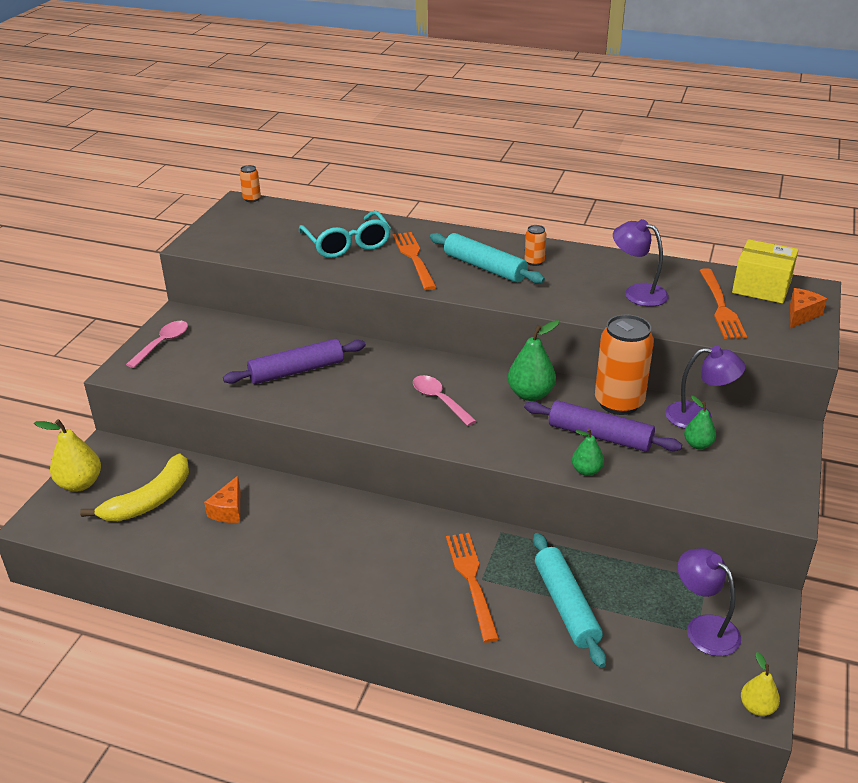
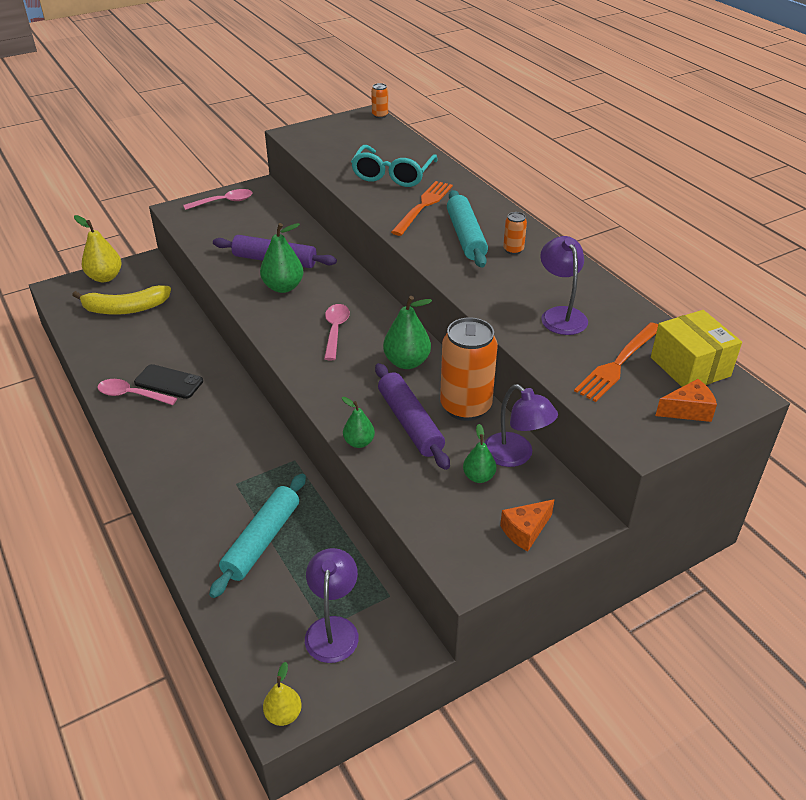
camera: 40 degrees right, 5 degrees up
orange cheese [204,476,240,523] -> orange cheese moved to [500,499,555,551]
orange fork [446,533,499,643] -> none
none -> pink spoon [97,379,177,405]
none -> black phone [134,364,203,399]
none -> green pear [260,223,303,293]

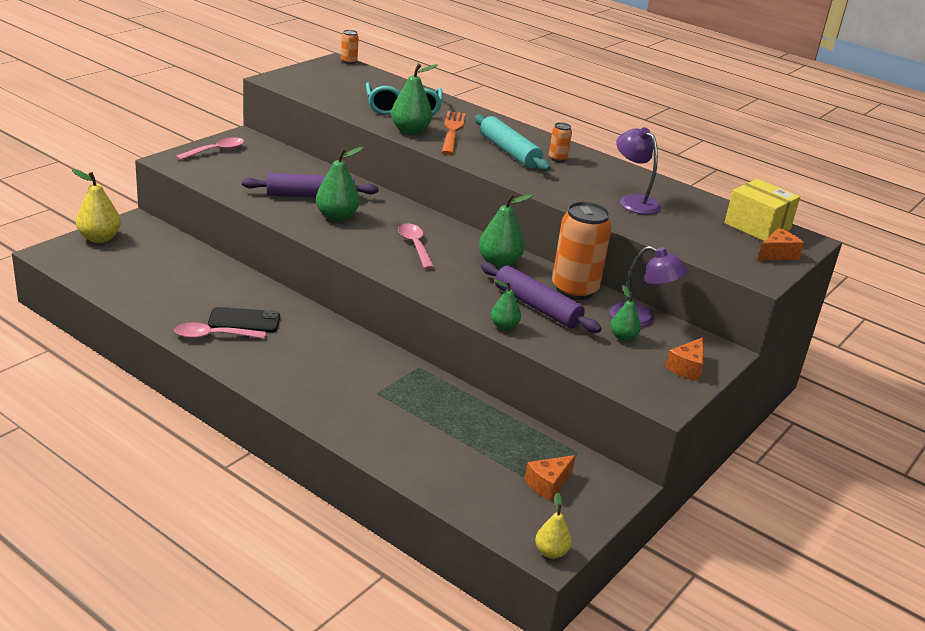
camera: 25 degrees left, 10 degrees down
yellow banana [72,285,171,315] -> none
turquoise rolling pin [209,474,306,598] -> none
purple lamp [305,548,359,663] -> orange cheese [524,455,576,501]
orange fork [574,322,658,402] -> none
none -> green pear [391,63,438,135]

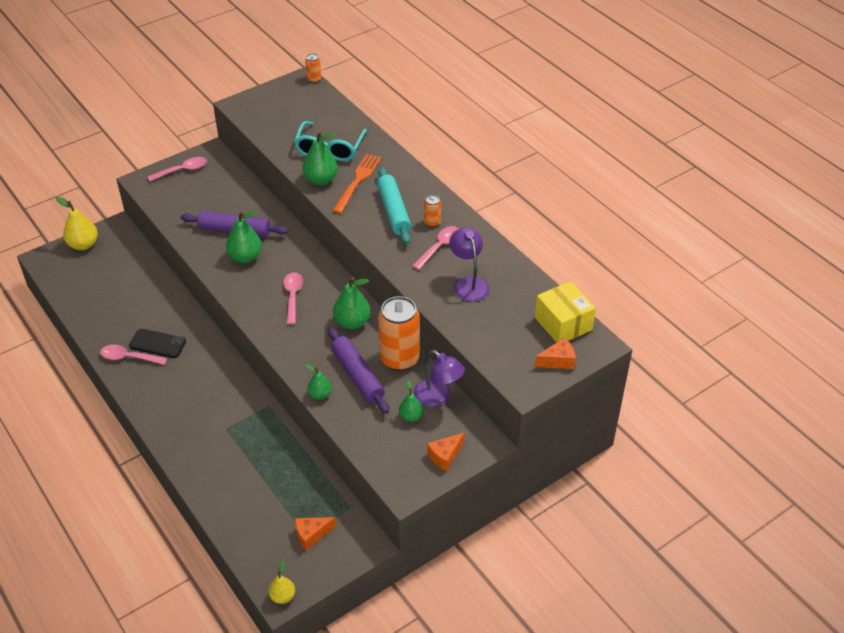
camera: 20 degrees right, 15 degrees up
none -> pink spoon [412,226,459,270]

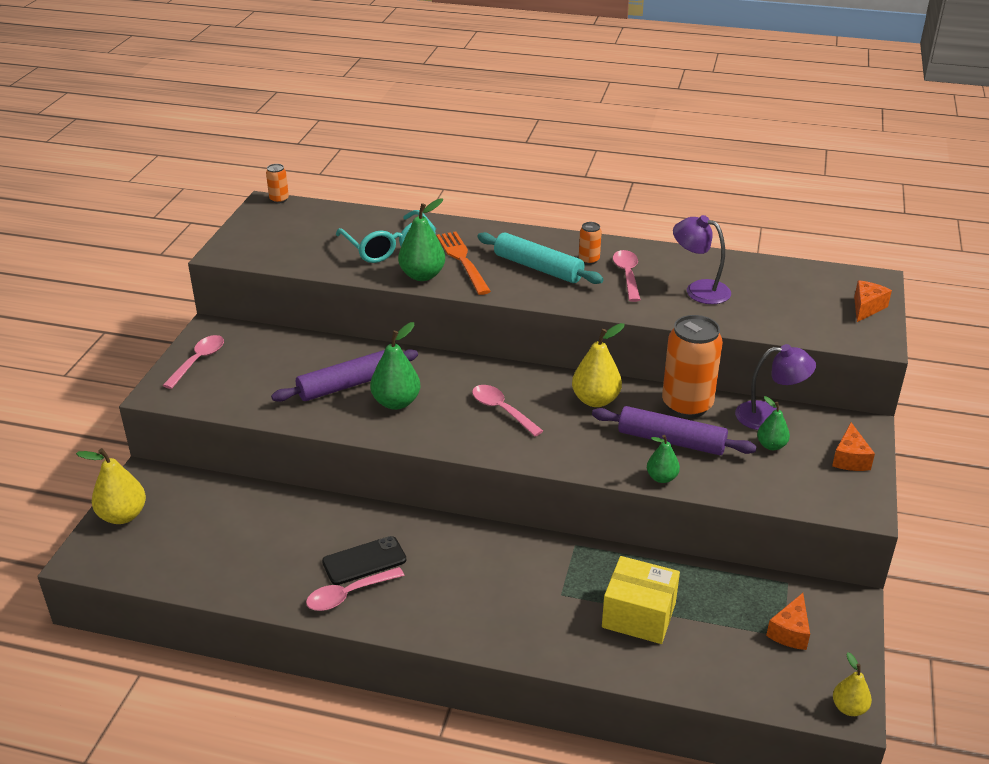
camera: 40 degrees left, 10 degrees down
green pear [333,277,370,329] -> yellow pear [572,323,625,407]
yellow box [535,281,596,343] -> yellow box moved to [602,556,680,644]

